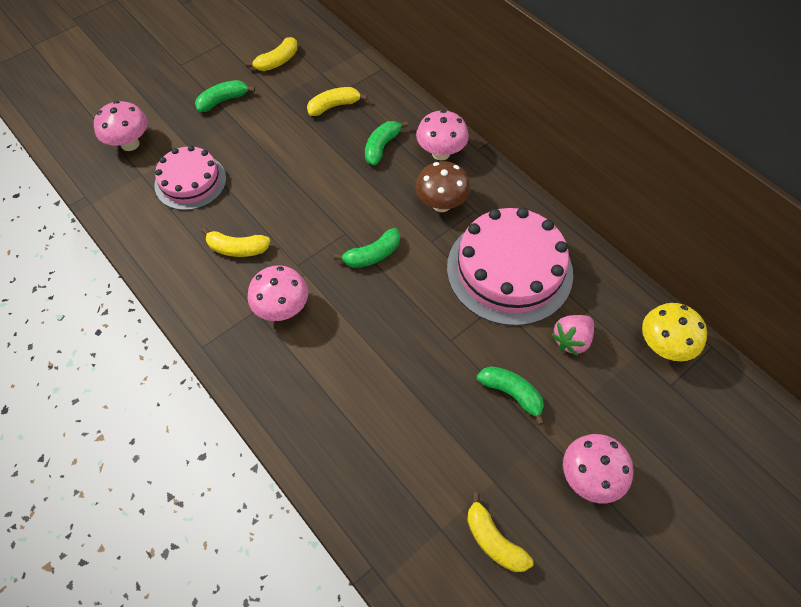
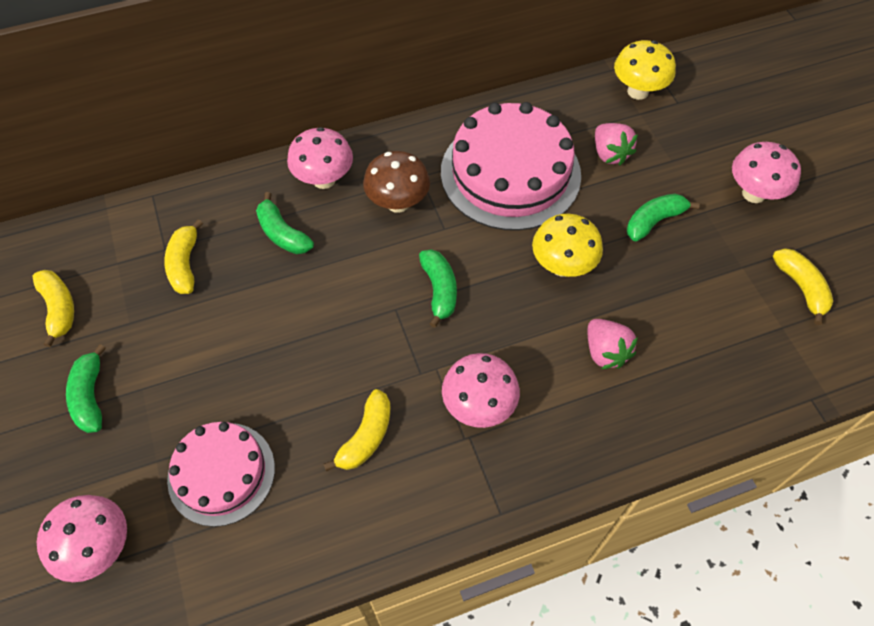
camera: 70 degrees left, 0 degrees up
yellow banana [467,493,534,572] -> yellow banana turned 90 degrees counterclockwise [772,248,833,325]
none -> yellow mushroom [532,214,603,277]
none -> pink strawberry [587,319,638,369]

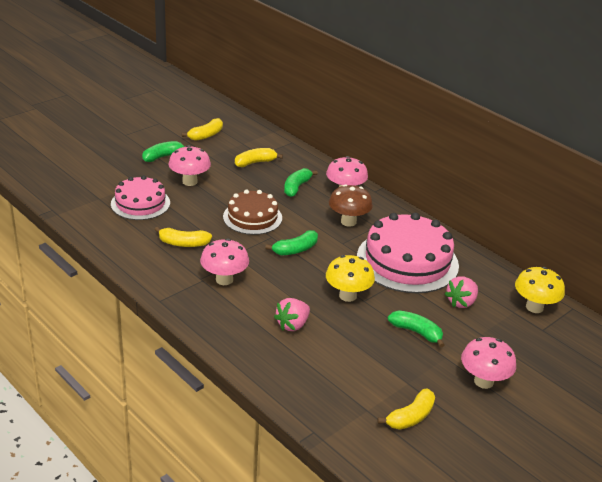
camera: 65 degrees right, 25 degrees down
pink mushroom [37,495,127,582] -> pink mushroom moved to [168,145,211,186]
none -> brown cake [223,190,282,235]

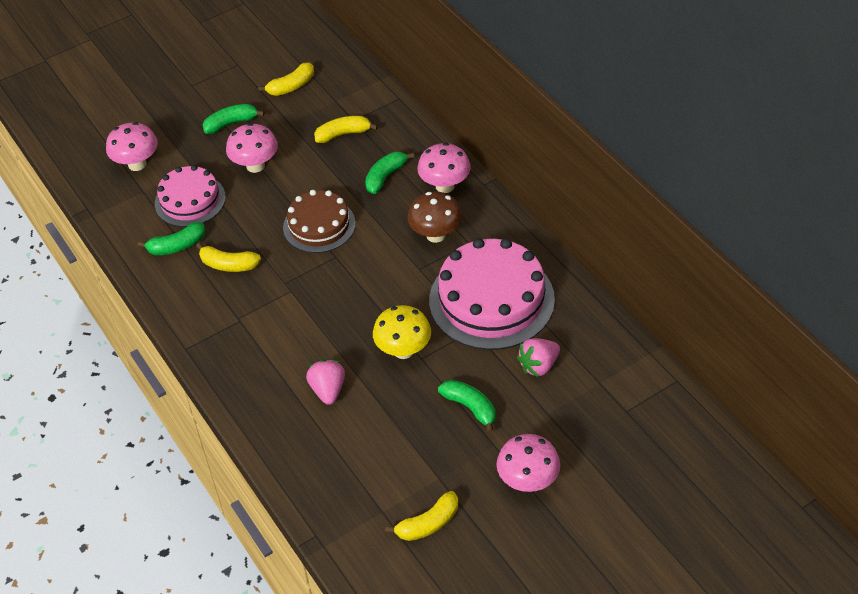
camera: 15 degrees right, 15 degrees up
pink mushroom [200,239,249,285] -> pink mushroom moved to [106,122,158,171]
green banana [265,230,318,256] -> green banana moved to [138,222,205,255]
pink strawberry [274,298,310,331] -> pink strawberry turned 120 degrees clockwise [306,359,345,405]
yellow mushroom [515,267,565,313] -> none

